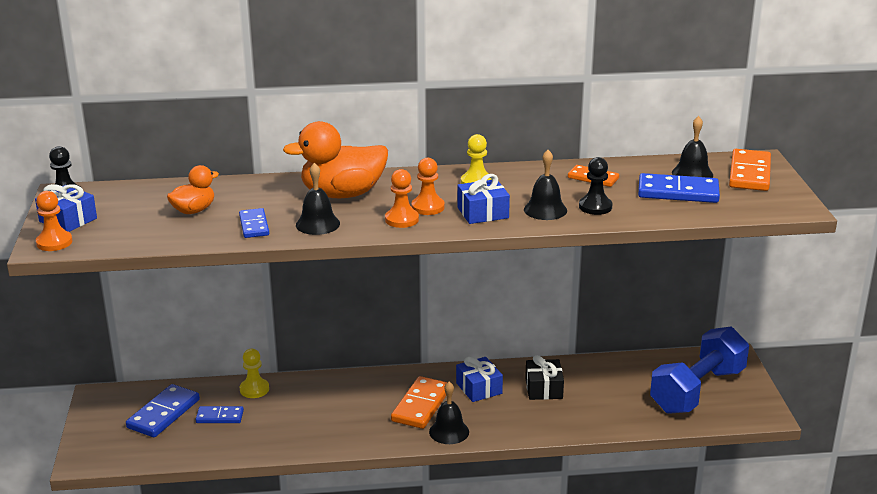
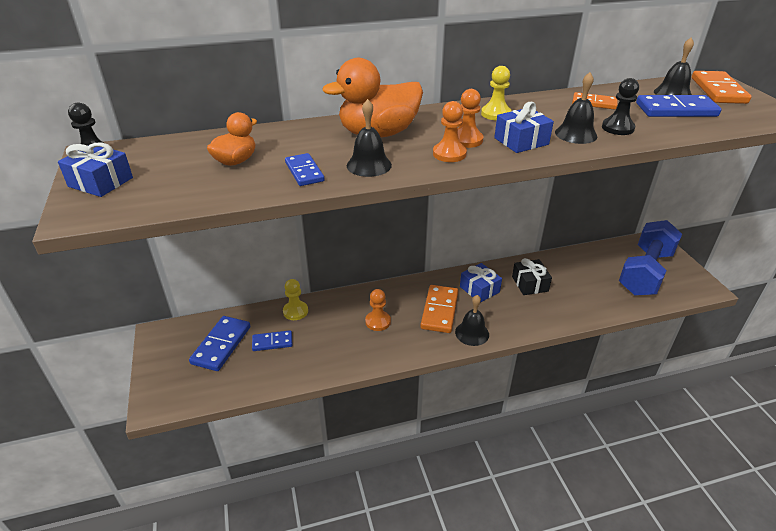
camera: 10 degrees left, 10 degrees up
orange pawn [36,191,73,251] -> orange pawn moved to [365,289,391,331]

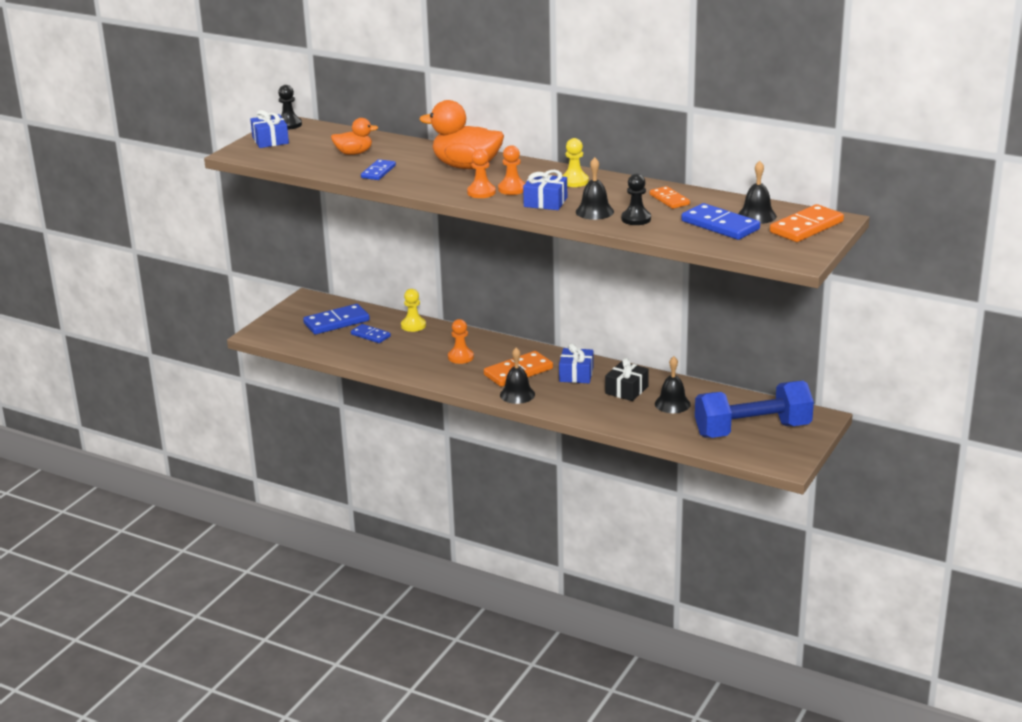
camera: 45 degrees right, 10 degrees down
black bell [347,99,392,177] -> black bell moved to [655,356,691,413]

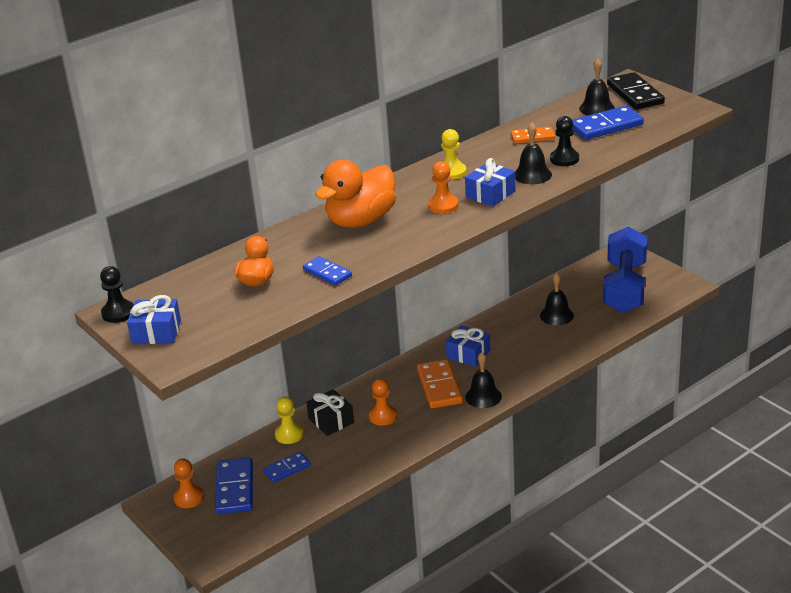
camera: 65 degrees left, 5 degrees up
orange pawn [467,149,496,198] -> orange pawn moved to [173,459,204,508]
black gift [605,358,649,401] -> black gift moved to [306,389,354,436]
orange domino [770,204,844,242] -> black domino [607,72,665,109]

